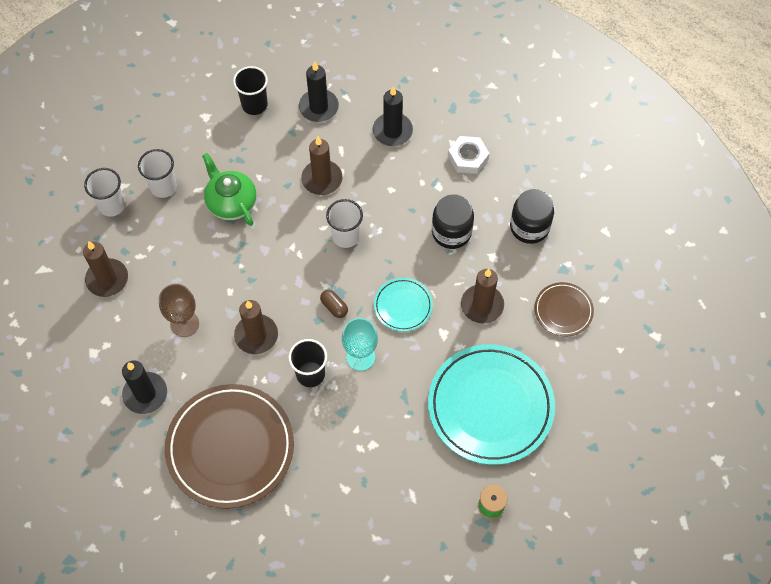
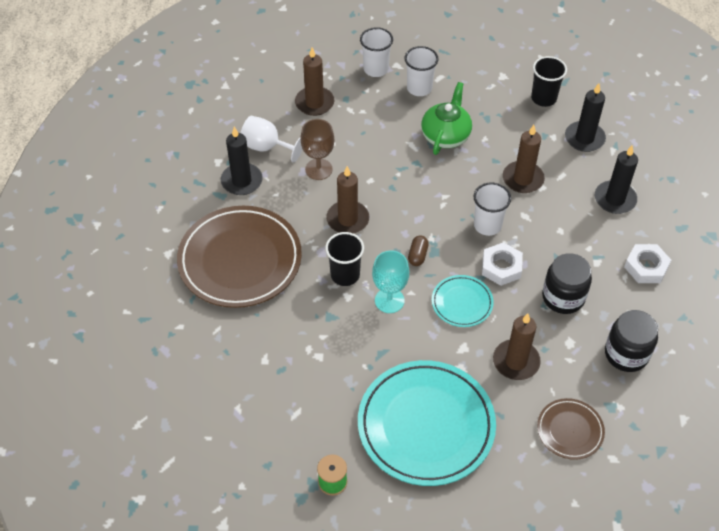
camera: 55 degrees right, 10 degrees down
none -> white goblet [241,116,302,163]
none -> white nut [482,242,523,286]

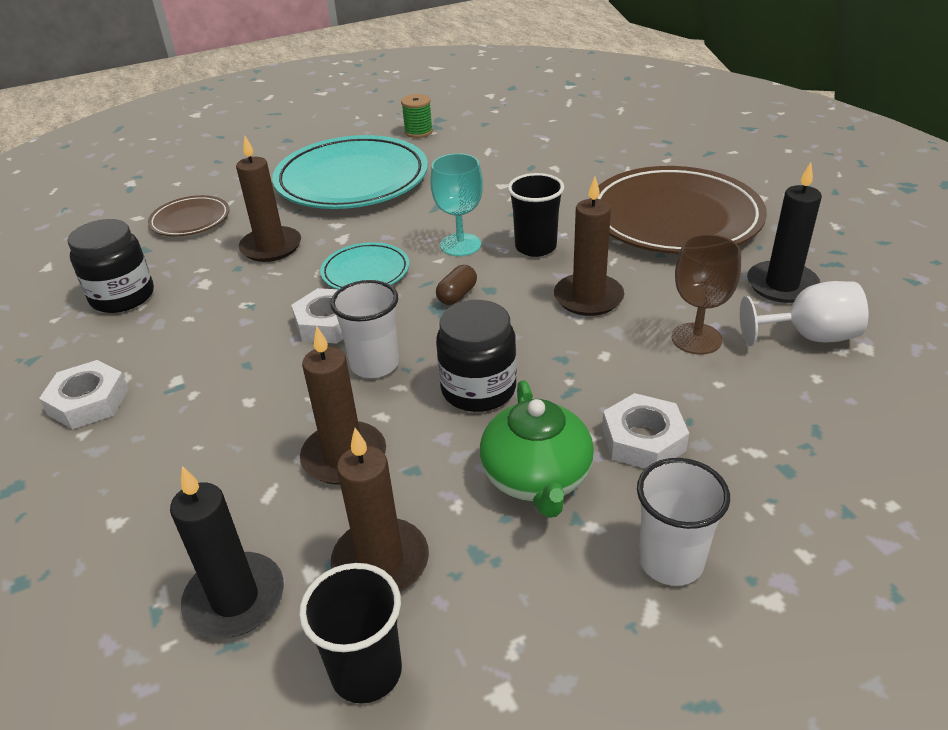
camera: 155 degrees right, 15 degrees down
brown candle [295,47,334,116] -> brown candle moved to [331,428,429,592]
white cup [360,27,393,77] -> none
brown capsule [408,235,429,266] -> brown capsule turned 45 degrees clockwise [436,265,477,305]
black jar [542,253,592,314] -> black jar moved to [436,300,517,412]
black candle [595,146,638,214] -> none
none -> white nut [602,393,689,469]

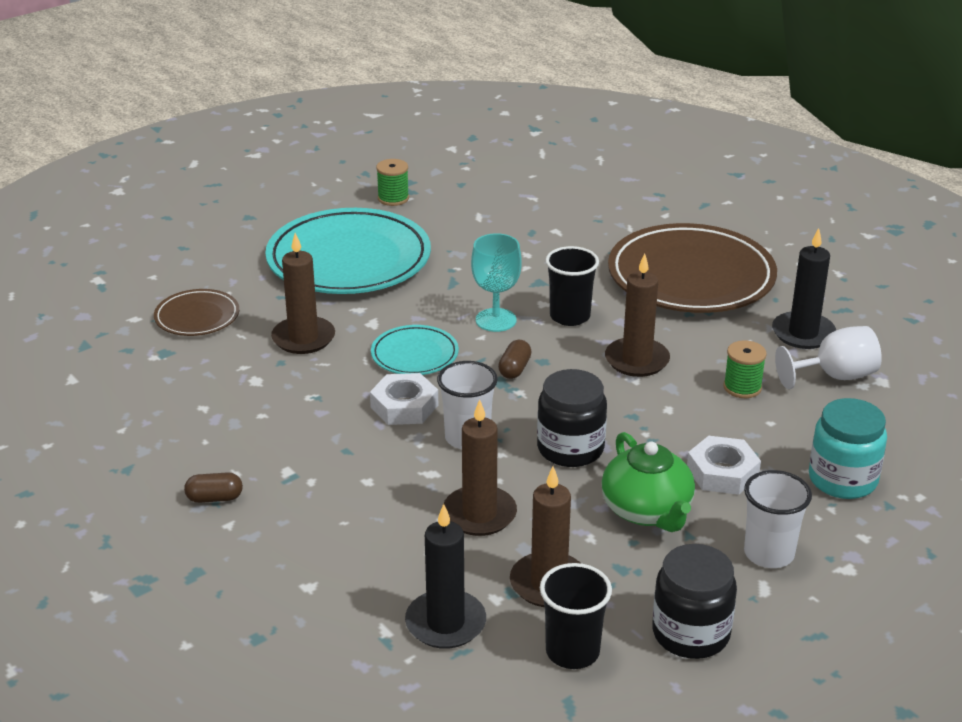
camera: 15 degrees left, 5 degrees down
white nut [39,360,129,429] -> brown capsule [184,472,243,503]
black jar [68,219,154,313] -> black jar moved to [652,544,737,659]
brown goblet [672,234,741,355] -> green spool [723,340,767,398]
none -> turquoise jar [809,398,887,499]

